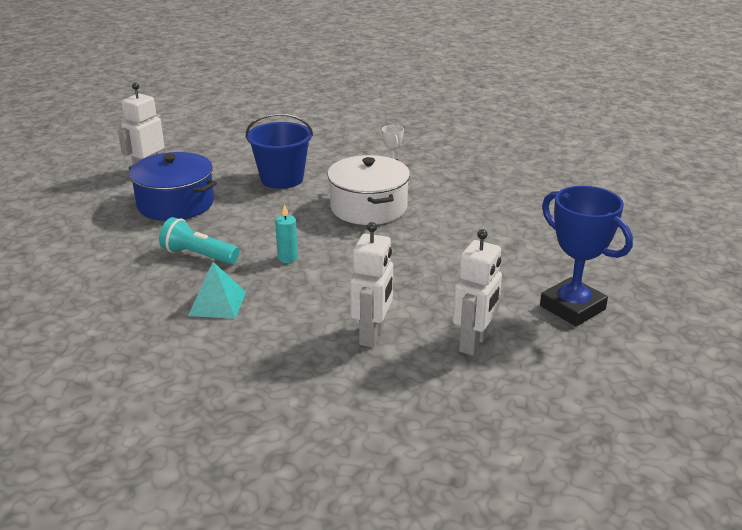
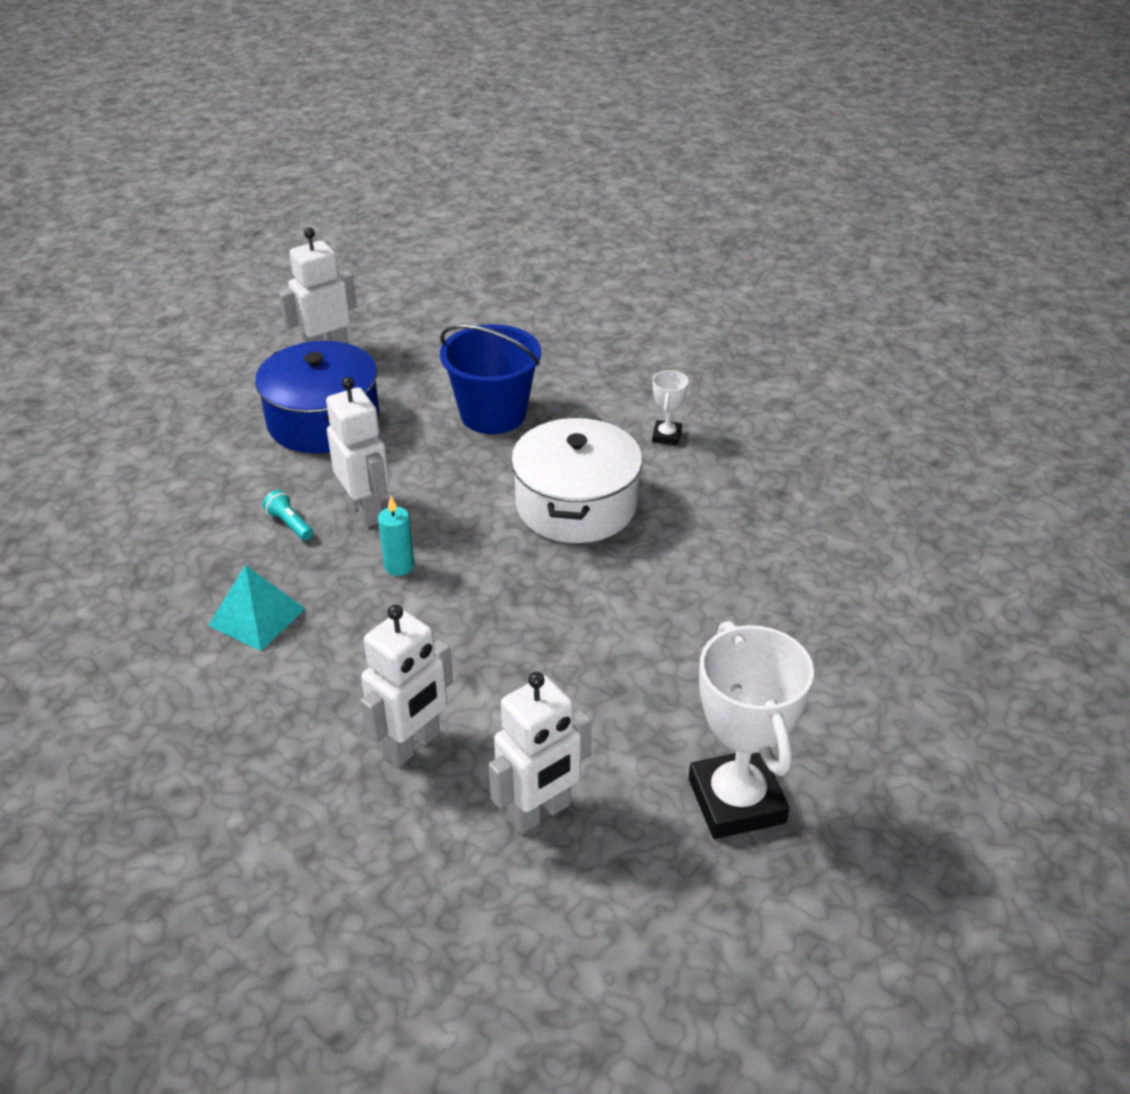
camera: 25 degrees right, 10 degrees up
turquoise flashlight [159,217,239,264] -> turquoise flashlight [263,490,313,541], size x0.54
blue trophy [540,186,633,326] -> white trophy [689,621,814,839]
none -> white robot [326,377,390,527]

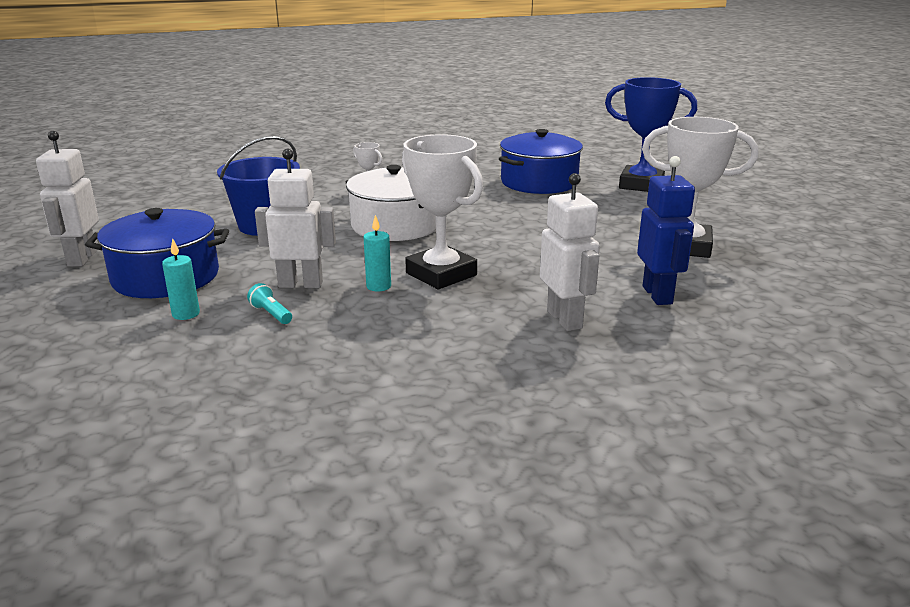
camera: 60 degrees left, 15 degrees down
turquoise pyramid [208,565,306,651] -> none
turquoise flashlight [263,490,313,541] -> turquoise flashlight turned 60 degrees clockwise [247,283,292,324]
white robot [489,672,591,834] -> blue robot [637,156,695,305]
none -> turquoise candle [162,238,200,320]
none -> white trophy [402,134,483,289]
none -> blue pot [499,129,583,194]
none -> blue trophy [605,77,697,192]

